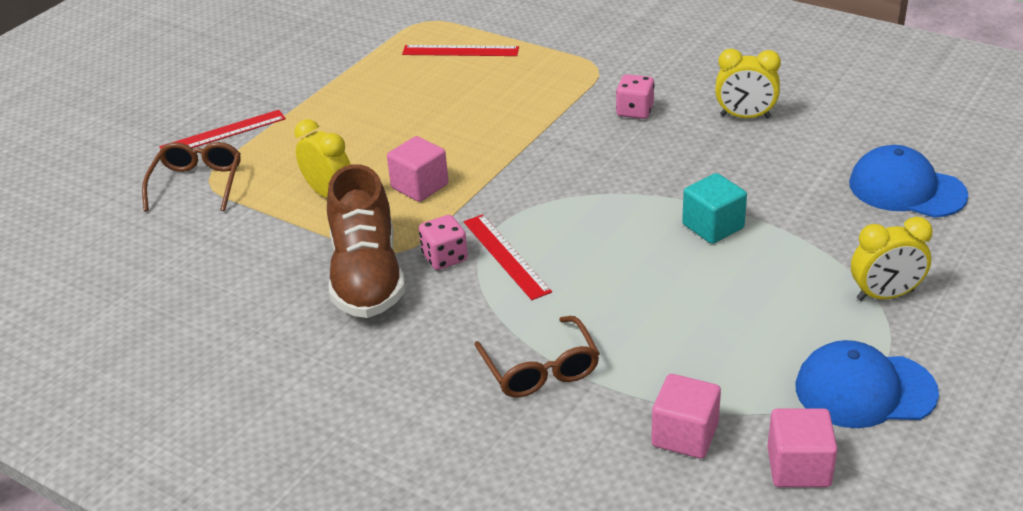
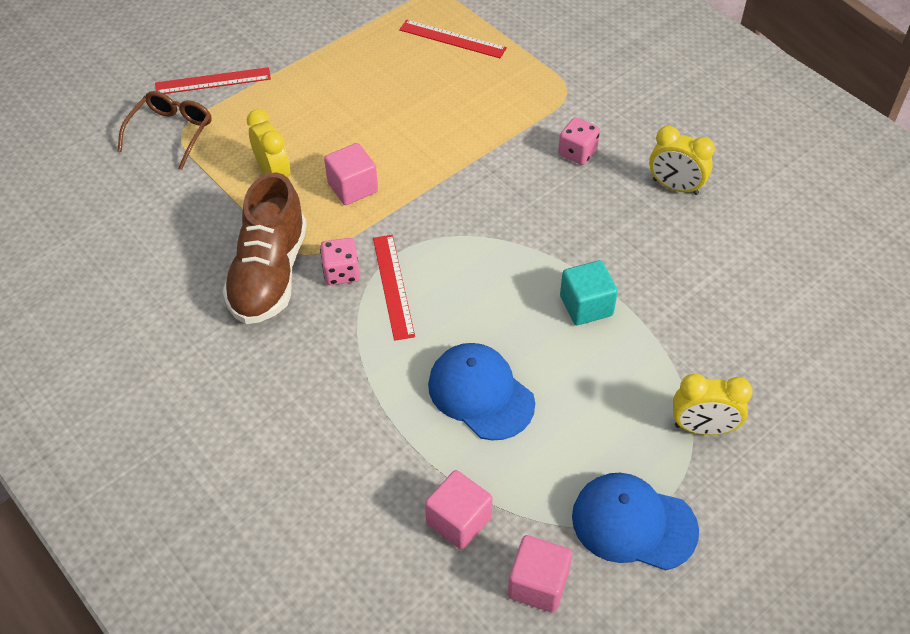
camera: 15 degrees right, 15 degrees up
brown glasses [474,316,600,398] -> none
blue cap [849,145,968,218] -> blue cap moved to [428,343,535,441]

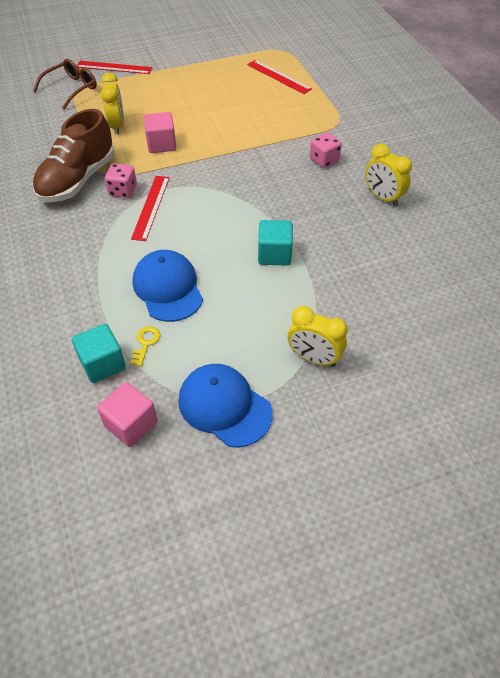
camera: 20 degrees right, 0 degrees up
pink cube [425,470,493,550] -> turquoise cube [72,324,126,383]
none -> yellow key [130,326,160,367]

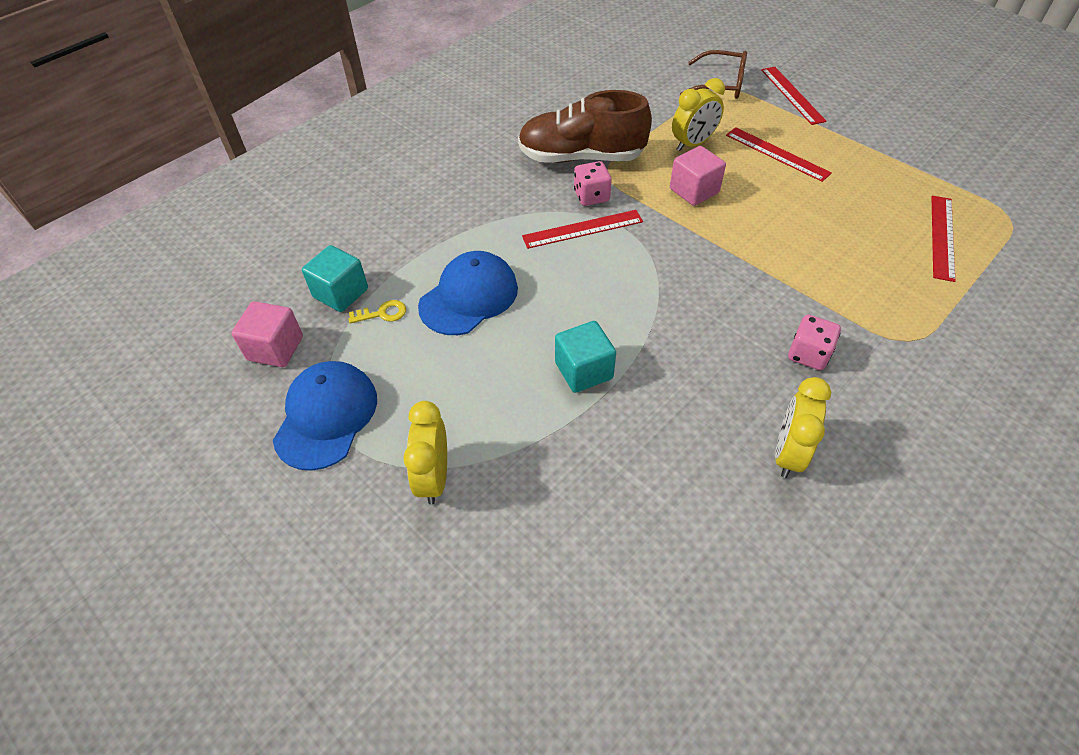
camera: 65 degrees right, 0 degrees up
none -> red ruler [726,127,832,182]

